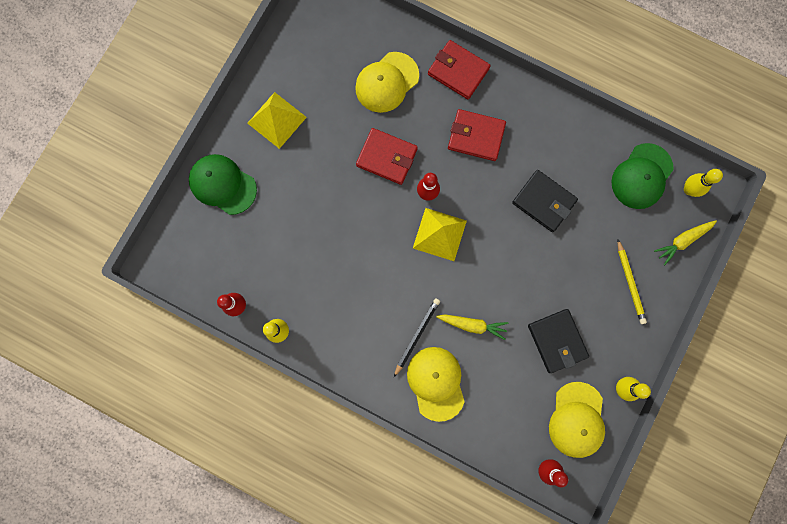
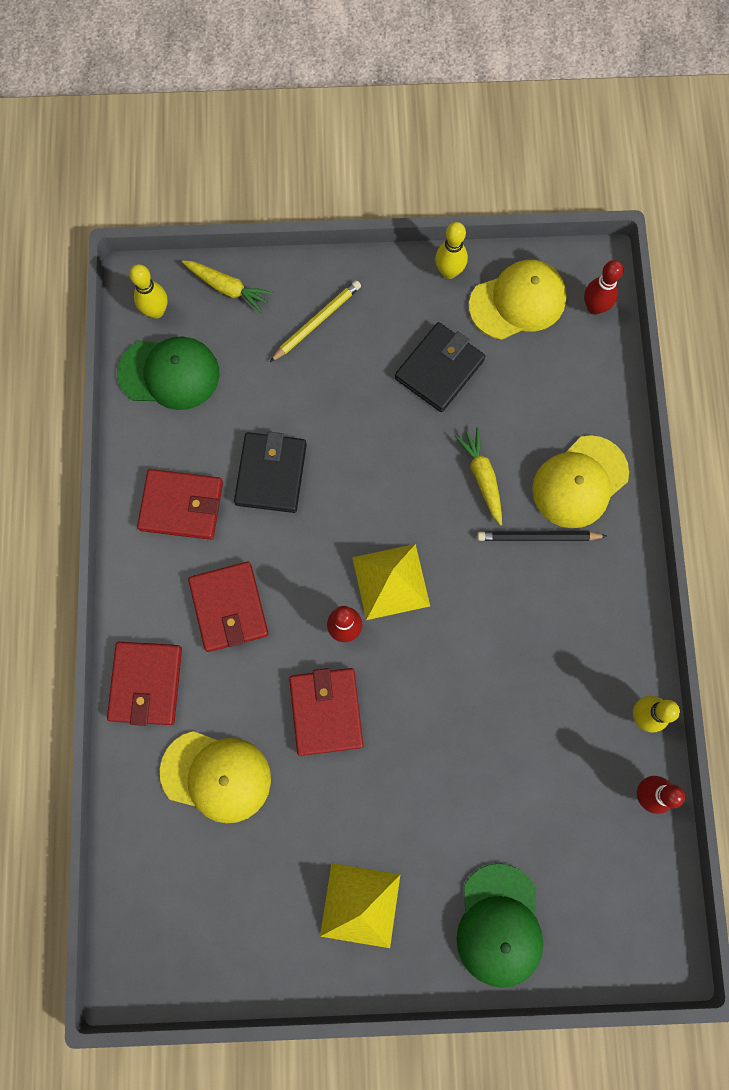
camera: 120 degrees left, 5 degrees down
none -> red wallet [137,469,223,540]

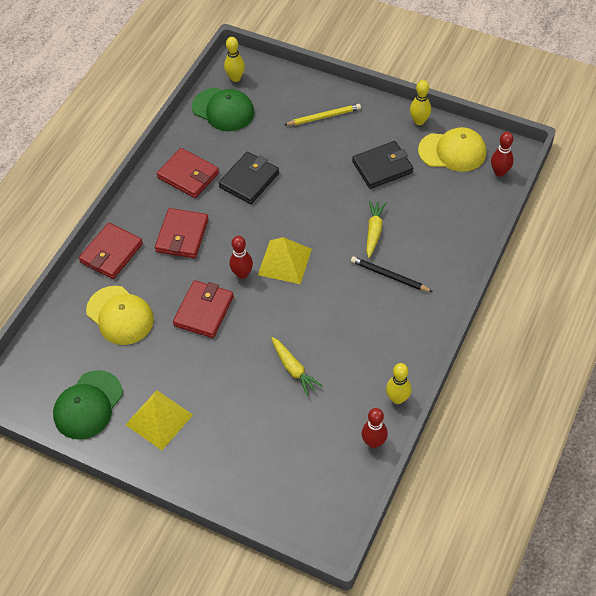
camera: 30 degrees right, 20 degrees down
yellow carrot [182,260,273,313] -> yellow carrot moved to [271,337,322,396]
green cap [457,863,543,988] -> green cap moved to [53,370,123,440]
yellow cap [532,435,629,528] -> none

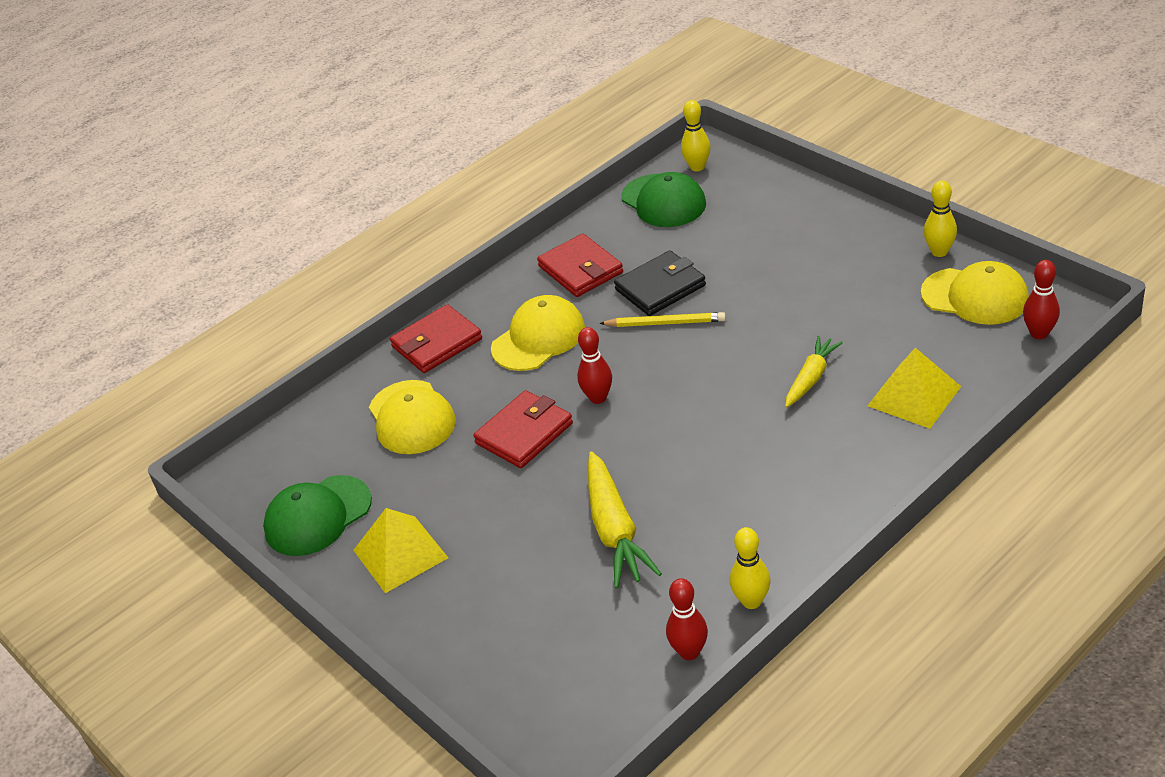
camera: 25 degrees right, 15 degrees down
red wallet [155,208,209,258] -> yellow cap [491,295,585,371]
yellow pyramid [258,237,312,284] -> yellow pyramid moved to [867,348,961,429]
yellow carrot [271,337,322,396] -> yellow carrot [588,451,662,588], size x1.59
yellow pencil [284,104,361,125] -> yellow pencil moved to [599,312,726,327]
black pencil [351,256,433,292] -> none
black wallet [352,141,413,189] -> none

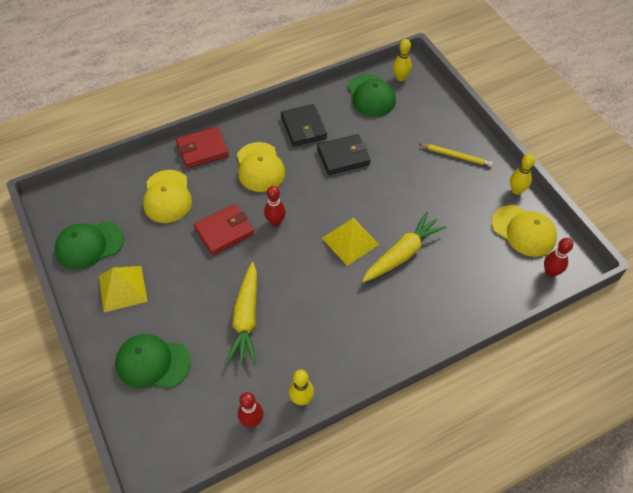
camera: 10 degrees right, 15 degrees up
yellow cap [491,295,585,371] -> yellow cap turned 105 degrees clockwise [237,142,285,192]
red wallet [537,234,623,297] -> black wallet [281,104,327,146]
yellow pencil [599,312,726,327] -> yellow pencil moved to [419,144,493,167]
yellow carrot [785,336,843,408] -> yellow carrot [362,212,447,282], size x1.59
yellow pyramid [867,348,961,429] -> yellow pyramid moved to [322,218,379,266]
none -> green cap [115,334,191,388]

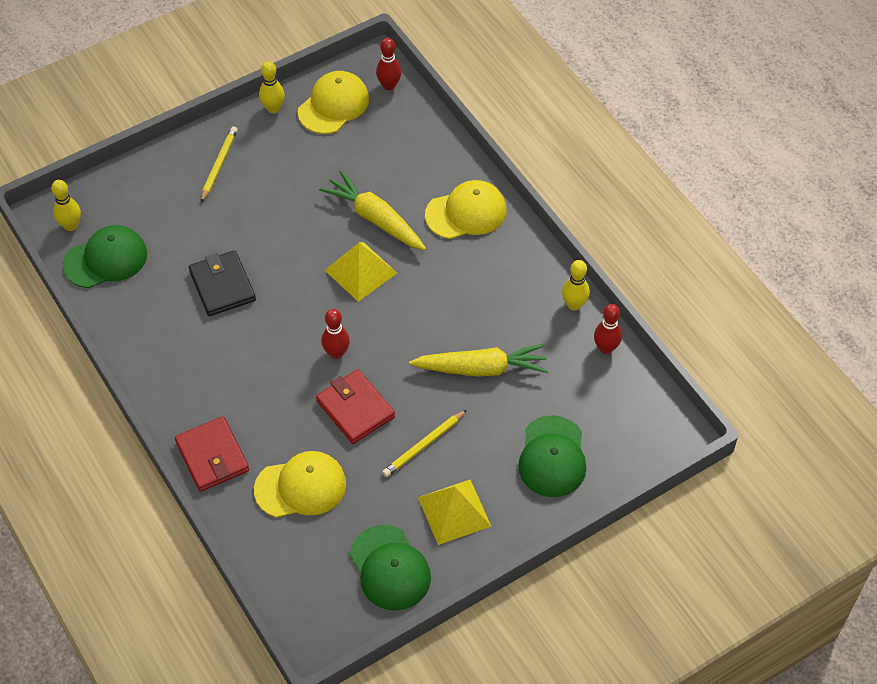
camera: 95 degrees left, 0 degrees up
yellow cap [237,142,285,192] -> yellow cap moved to [425,180,507,239]
black wallet [281,104,327,146] -> none
none -> yellow pencil [382,410,467,477]

